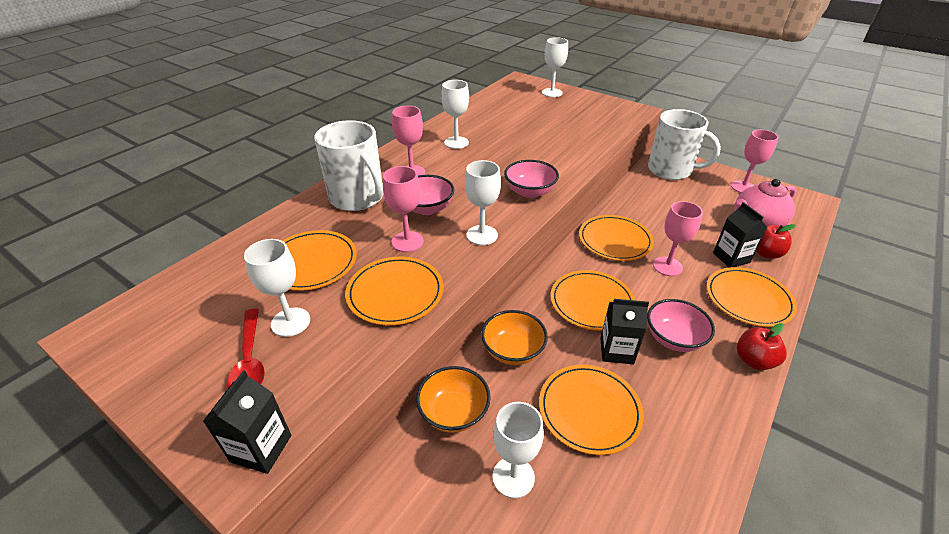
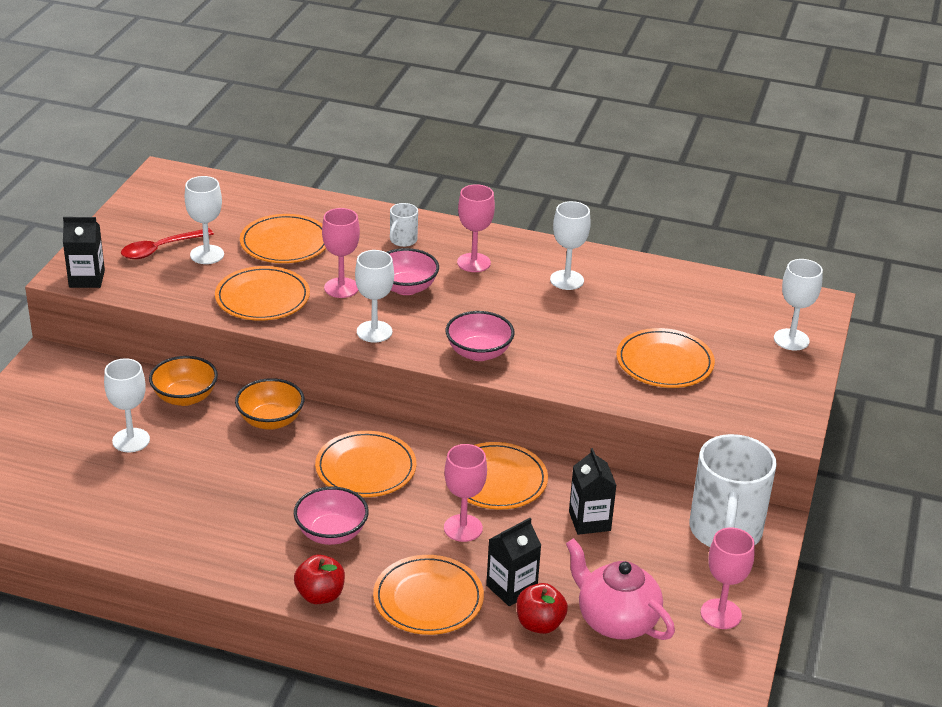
camera: 70 degrees right, 5 degrees down
white mug [314,120,384,211] -> white mug [390,203,418,247], size x0.44
orange plate [539,364,644,455] -> orange plate moved to [616,328,715,388]
black carton [600,299,649,364] -> black carton moved to [569,448,617,535]

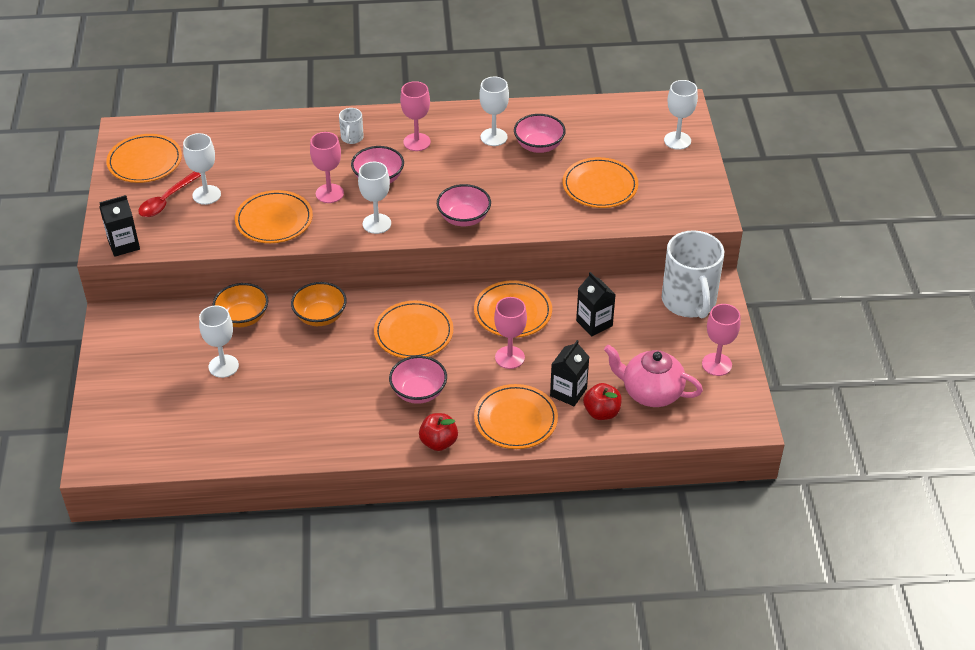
camera: 20 degrees left, 10 degrees up
orange plate [240,214,326,263] -> orange plate moved to [106,134,182,183]
none -> pink bowl [514,114,566,153]

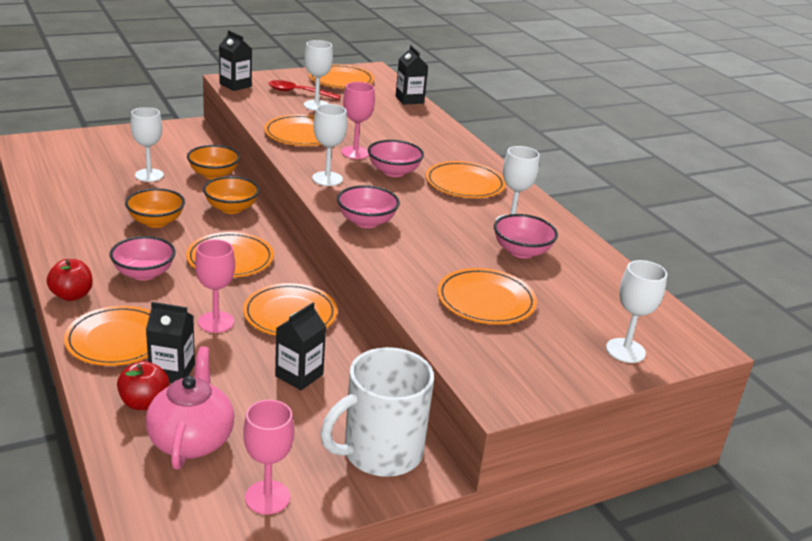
camera: 65 degrees right, 15 degrees down
white mug [339,108,364,144] -> none
pink goblet [400,81,431,151] -> orange plate [426,161,506,198]
none -> orange bowl [125,188,185,228]
none -> black carton [396,45,428,105]

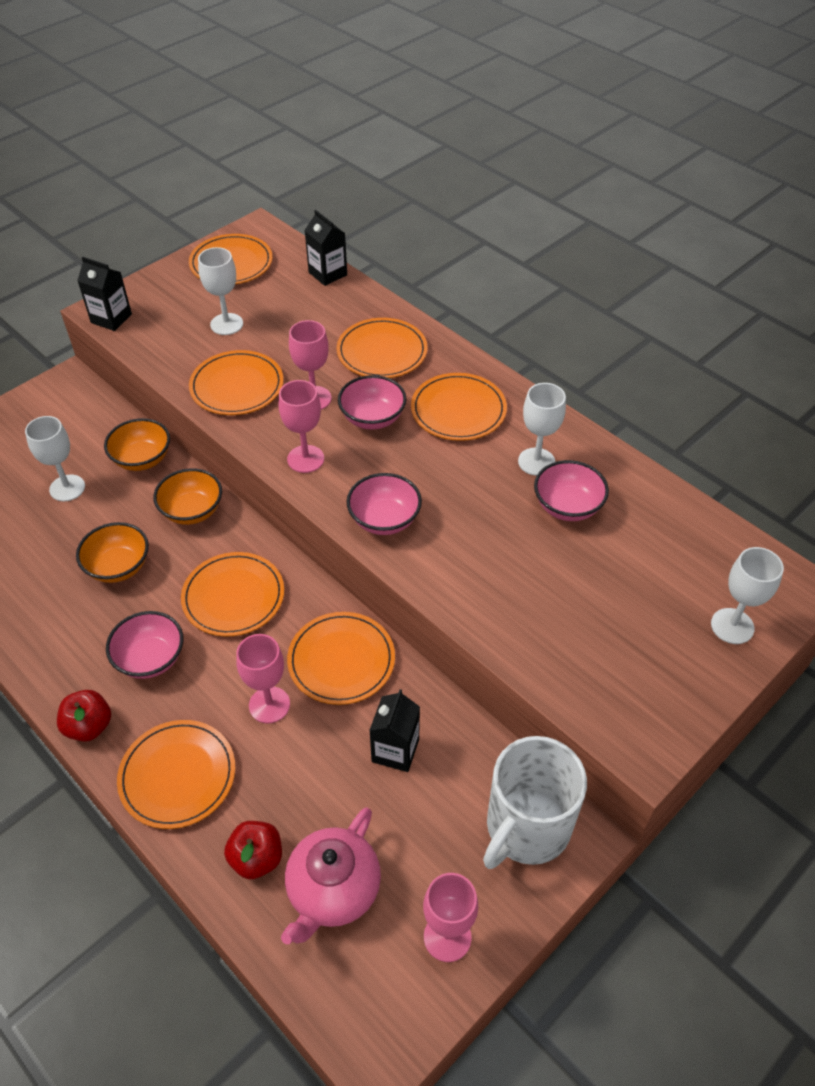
camera: 15 degrees left, 20 degrees up
pink teapot [145,346,234,470] -> pink teapot turned 135 degrees counterclockwise [281,807,381,944]
black carton [146,302,195,383] -> none
red spoon [268,80,341,100] -> none
white goblet [312,104,347,186] -> pink goblet [279,380,324,473]
orange plate [437,268,537,325] -> orange plate moved to [337,318,428,378]

